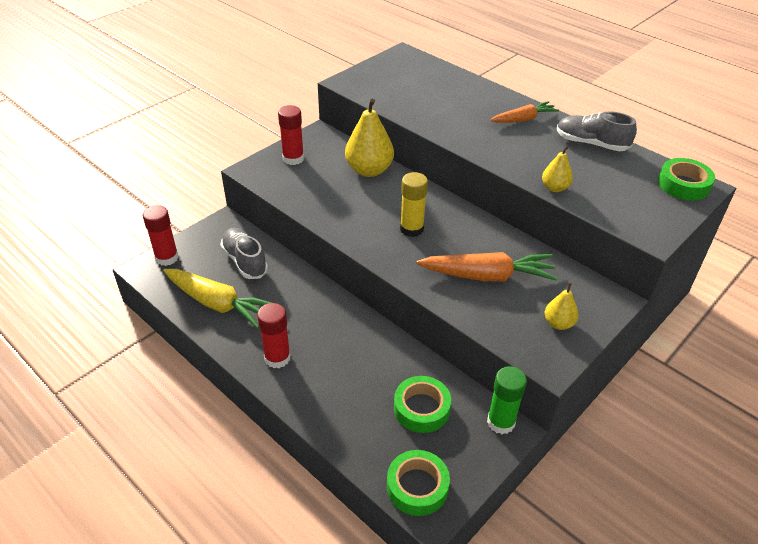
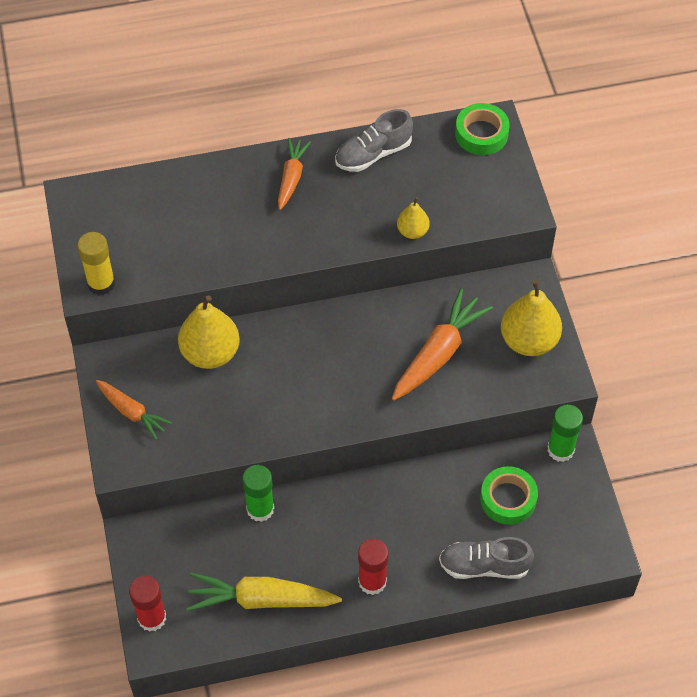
camera: 55 degrees left, 15 degrees up
yellow carrot [163,269,271,329] -> yellow carrot turned 150 degrees counterclockwise [187,573,342,611]
grey shoe [220,228,268,279] -> grey shoe moved to [439,537,534,579]
red glue stick [278,105,304,165] -> orange carrot [96,380,172,440]
green tape [387,450,450,516] -> none
yellow glue stick [400,172,428,237] -> yellow glue stick moved to [77,232,115,295]
yellow pear [545,283,579,330] -> yellow pear [501,280,562,356], size x1.87
none -> green glue stick [242,465,274,522]

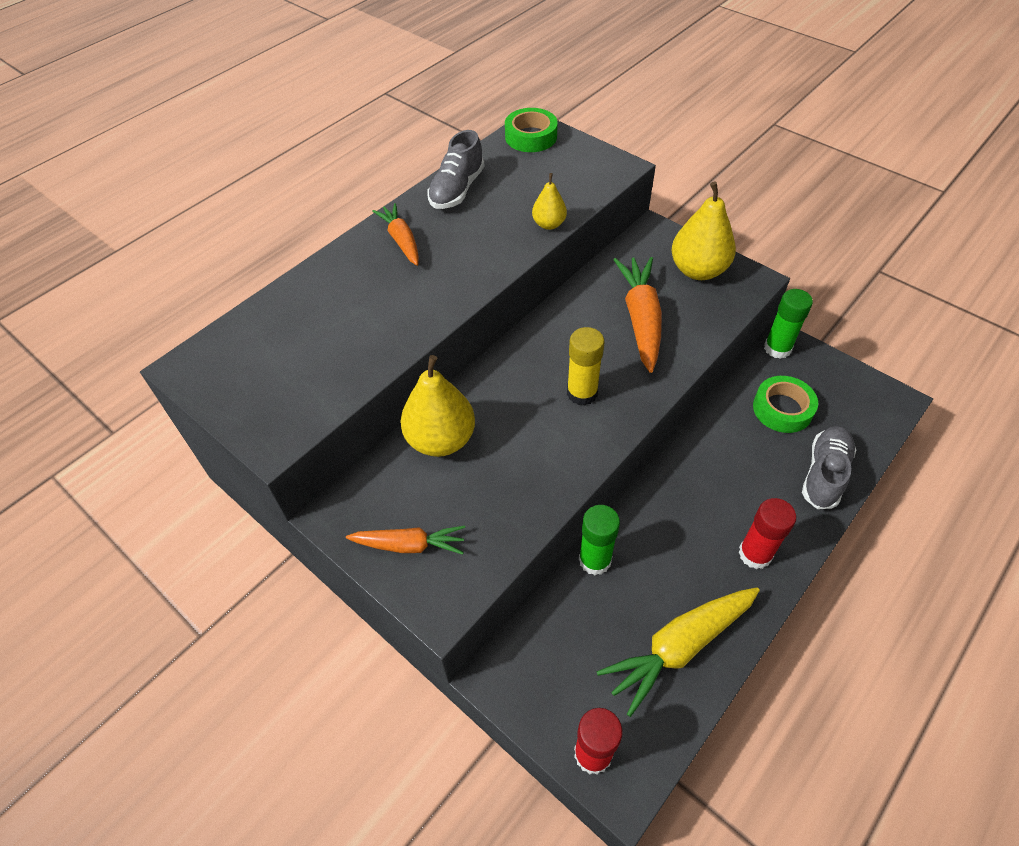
camera: 35 degrees left, 5 degrees down
yellow glue stick [77,232,115,295] -> yellow glue stick moved to [567,327,605,406]
grey shoe [439,537,534,579] -> grey shoe turned 150 degrees clockwise [802,426,856,509]

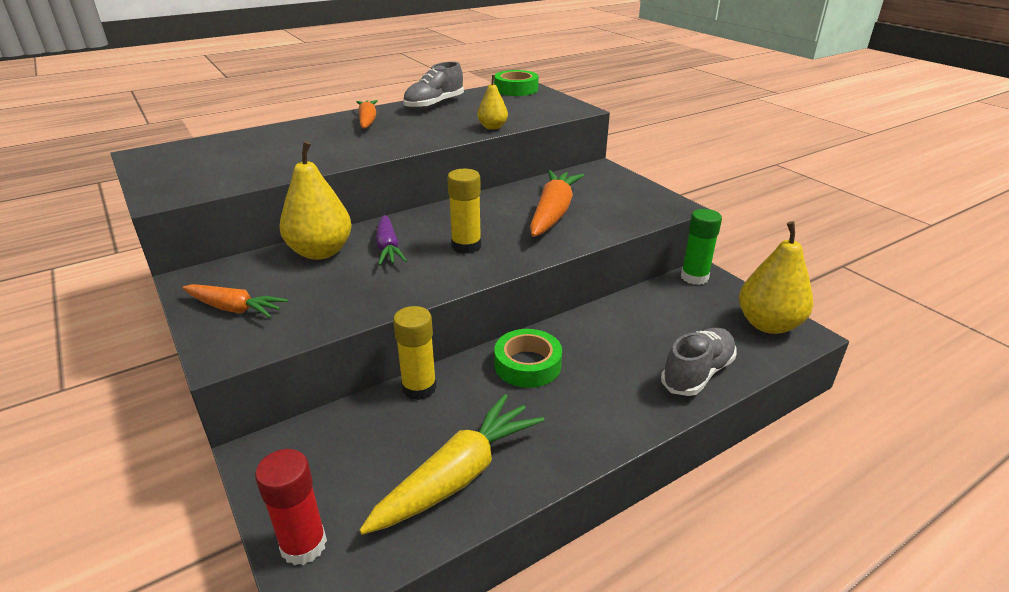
camera: 15 degrees right, 20 degrees down
green glue stick [579,505,620,575] -> yellow glue stick [393,306,437,400]
yellow carrot [596,587,760,717] -> yellow carrot turned 150 degrees clockwise [359,394,544,535]
yellow pear [671,181,736,280] -> yellow pear moved to [739,221,813,334]
red glue stick [738,498,796,569] -> none
green tape [753,376,818,433] -> green tape moved to [494,329,562,388]
none -> purple carrot [375,215,407,265]

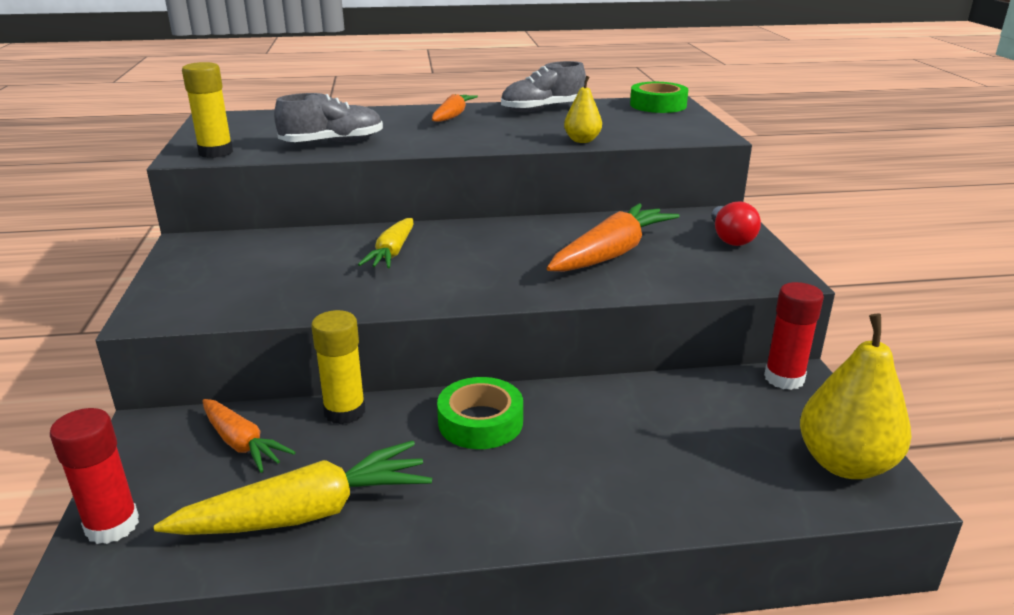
camera: 25 degrees right, 5 degrees down
orange carrot [182,284,288,318] -> orange carrot moved to [202,399,296,473]
yellow pear [280,141,352,260] -> none
purple carrot [375,215,407,265] -> yellow carrot [358,218,413,268]
yellow glue stick [447,169,481,254] -> yellow glue stick moved to [182,62,233,158]
grey shoe [661,328,737,396] -> grey shoe moved to [274,93,383,142]
green glue stick [681,209,722,285] -> red glue stick [764,282,824,390]
none -> red light bulb [711,201,761,246]

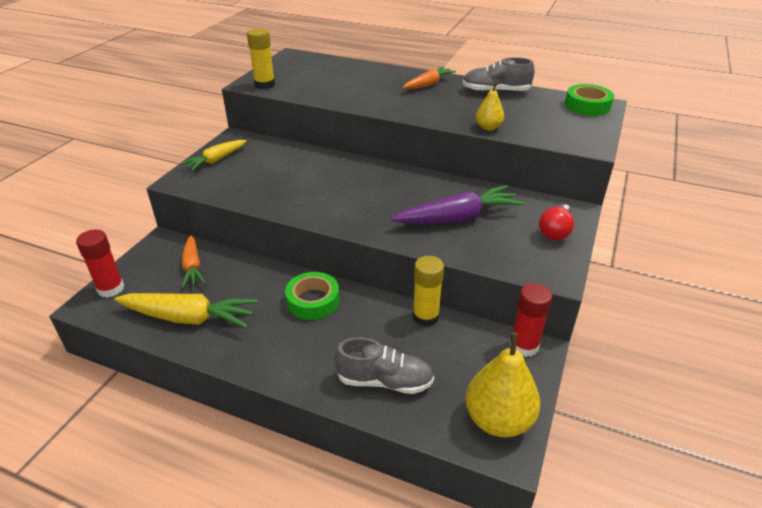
camera: 30 degrees right, 10 degrees up
grey shoe [274,93,383,142] -> grey shoe moved to [334,337,434,394]
yellow glue stick [311,310,366,424] -> yellow glue stick moved to [412,256,444,326]
yellow carrot [358,218,413,268] -> yellow carrot moved to [180,140,246,171]
orange carrot [547,203,680,272] -> purple carrot [391,185,524,224]

